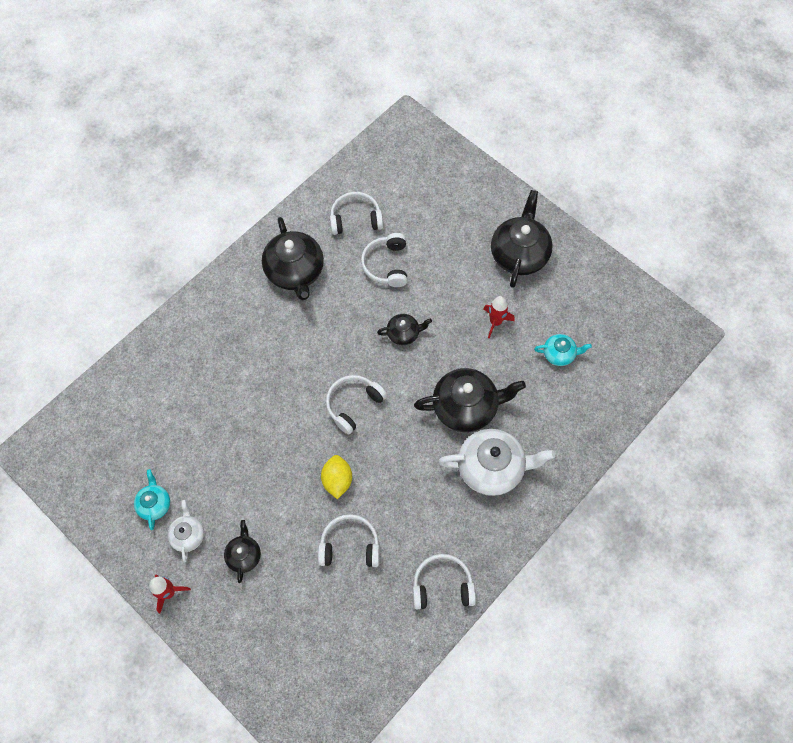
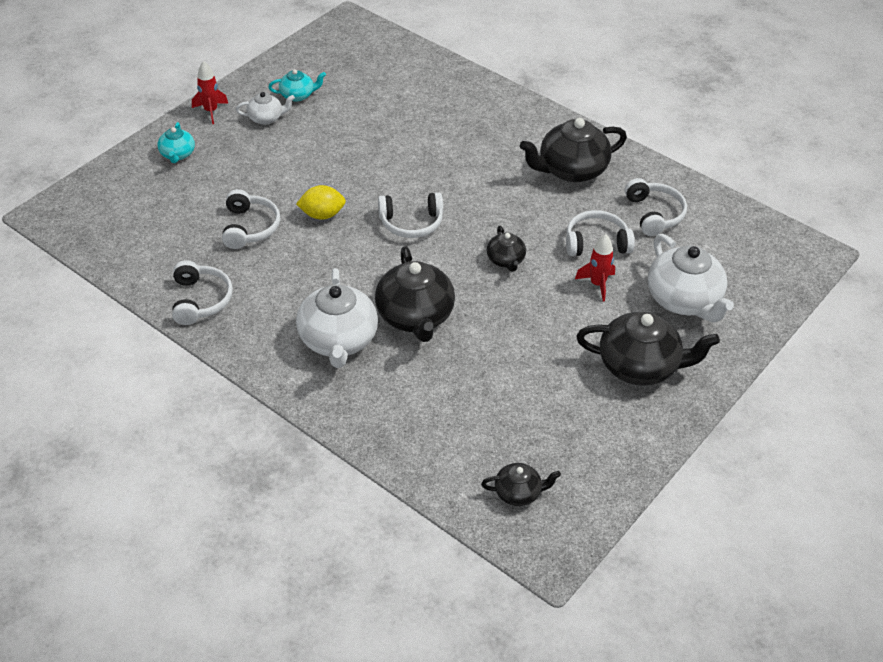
camera: 85 degrees right, 20 degrees down
black teapot [224,520,261,583] -> black teapot moved to [481,463,561,506]
white headphones [326,375,387,435] -> white headphones turned 135 degrees clockwise [378,192,443,238]
red rocket [483,296,515,338] -> red rocket moved to [575,234,615,301]
turquoise teapot [534,334,592,366] -> turquoise teapot moved to [158,122,195,163]
none -> white teapot [648,234,734,322]

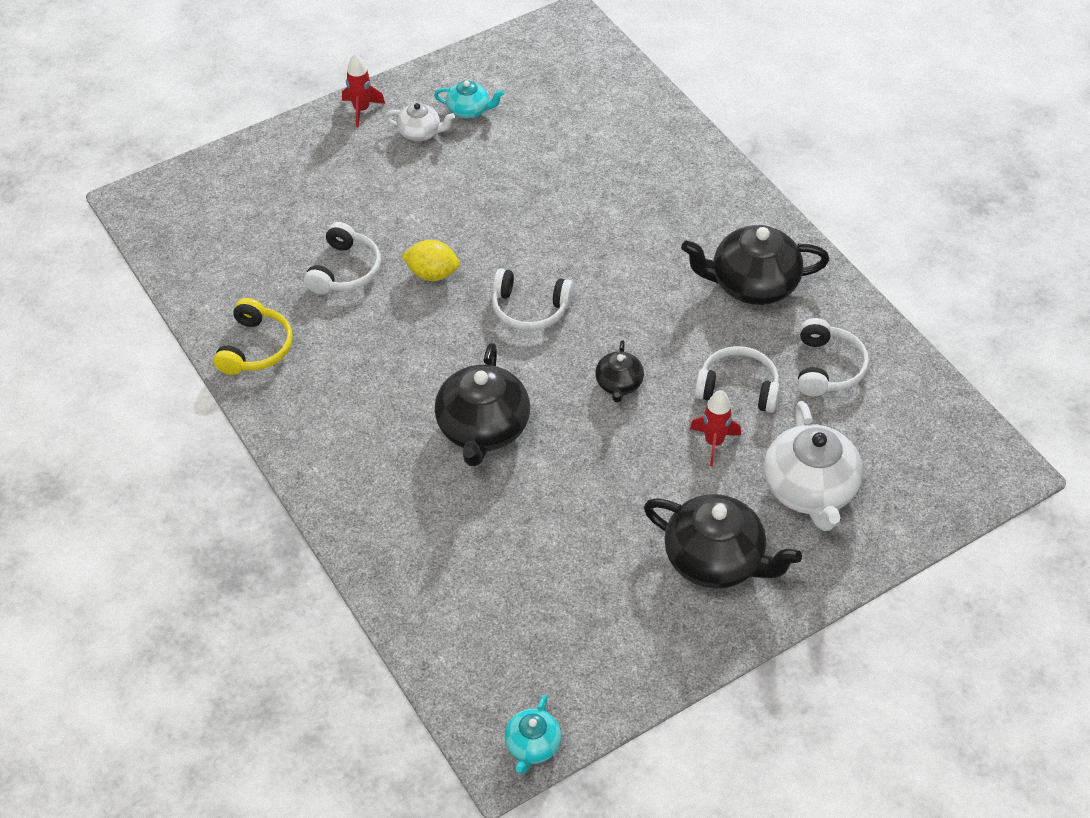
camera: 20 degrees right, 5 degrees up
turquoise teapot [158,122,195,163] -> turquoise teapot moved to [505,695,561,774]
white headphones [172,260,233,325] -> yellow headphones [213,298,293,375]
white teapot [296,268,378,368] -> none
black teapot [481,463,561,506] -> none

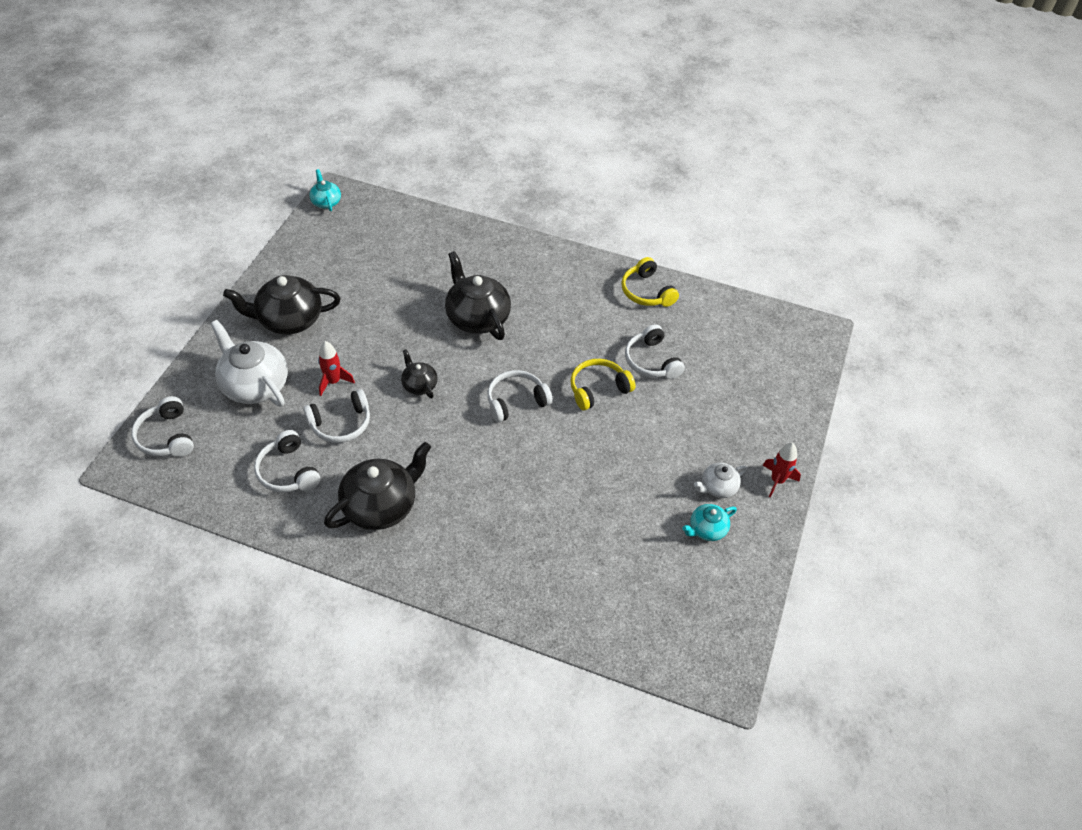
camera: 140 degrees right, 0 degrees up
yellow lemon [402,240,460,281] -> yellow headphones [570,359,636,410]
none -> white headphones [131,396,194,457]

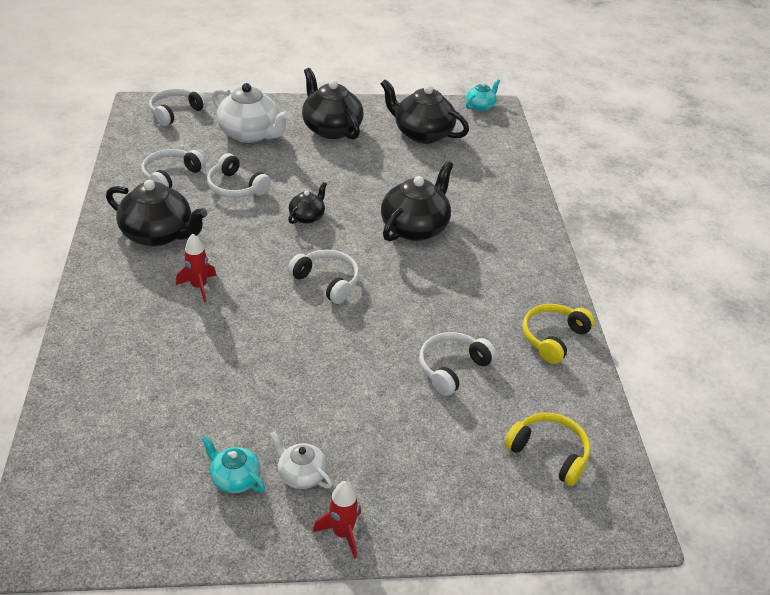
camera: 65 degrees right, 10 degrees down
white teapot [210,320,288,406] -> white teapot turned 105 degrees clockwise [212,83,290,143]
red rocket [318,341,355,396] -> red rocket moved to [176,234,217,302]
yellow headphones [570,359,636,410] -> yellow headphones moved to [504,412,590,486]
none -> black teapot [381,79,469,144]

